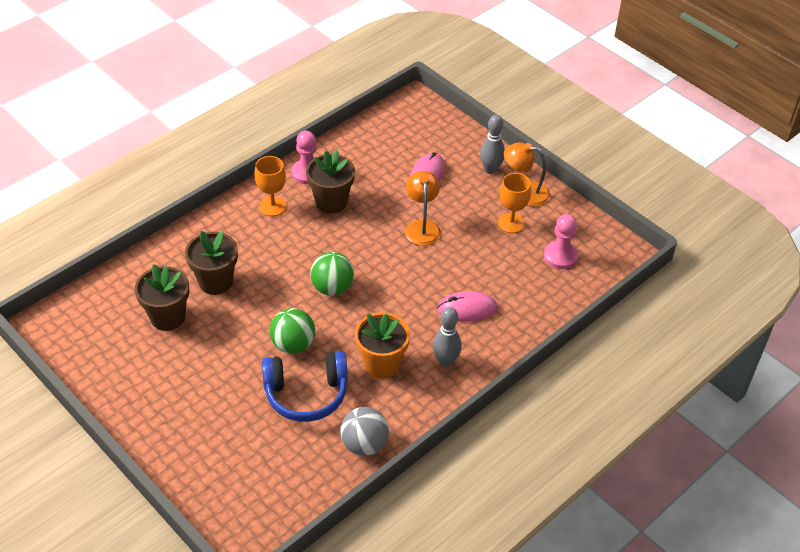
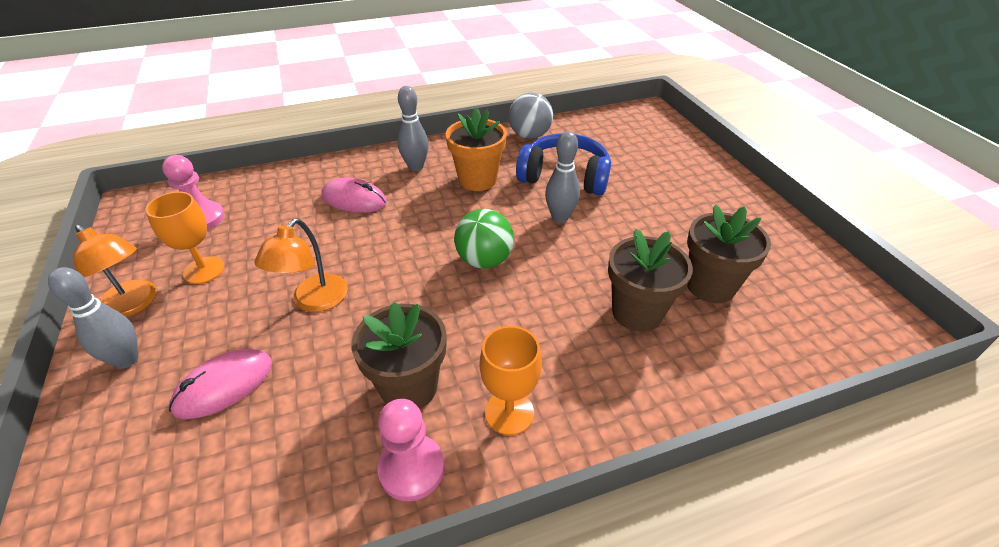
camera: 155 degrees left, 5 degrees down
green ball [270,308,315,354] -> grey bowling pin [545,131,580,223]

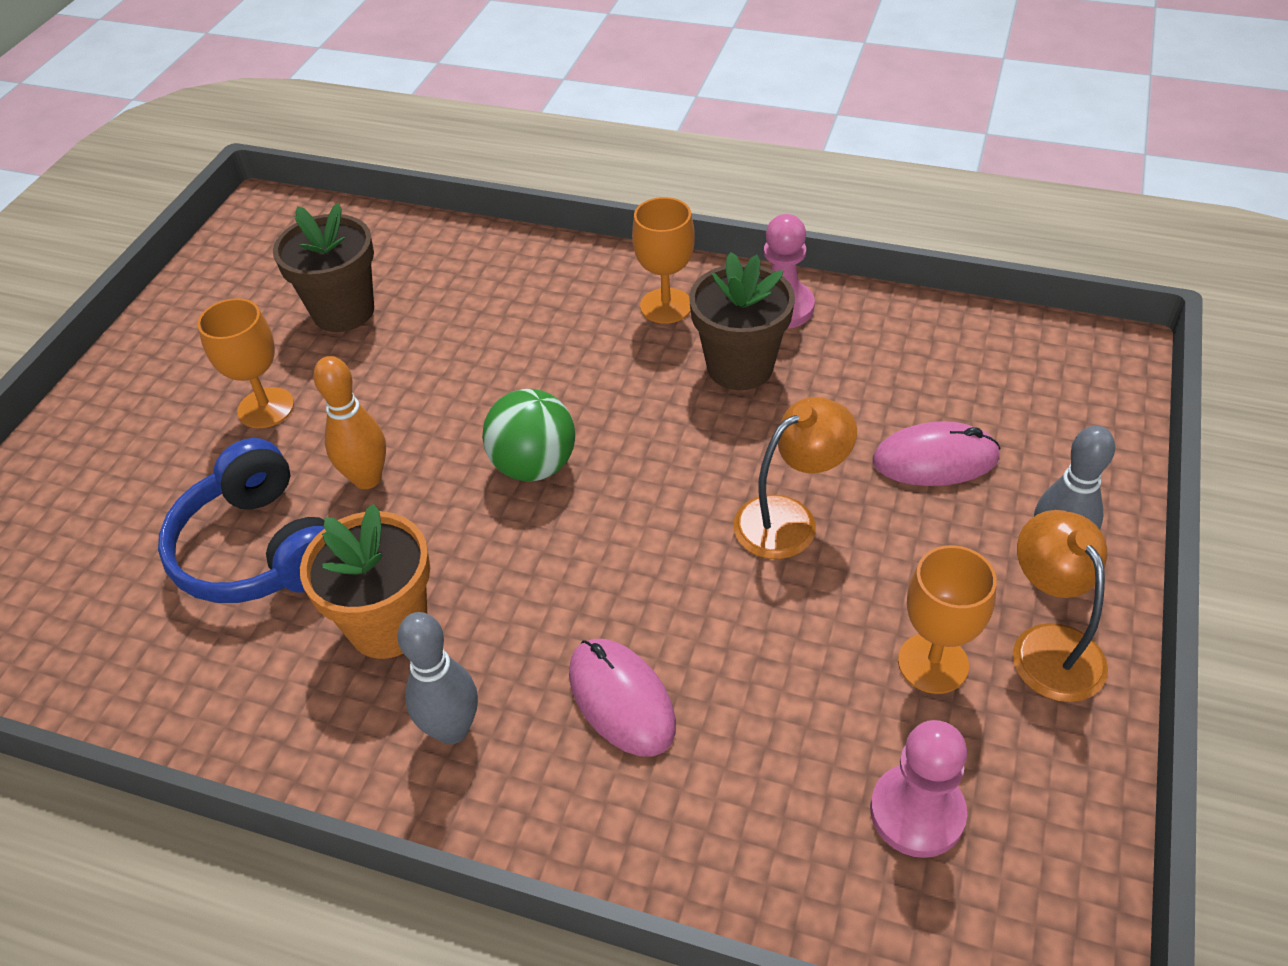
camera: 140 degrees left, 5 degrees up
grey ball [509,92,553,139] -> none
grey bowling pin [545,131,580,223] -> orange bowling pin [313,356,386,489]
brown flower pot [608,229,693,332] -> none
none -> orange goblet [198,298,294,428]

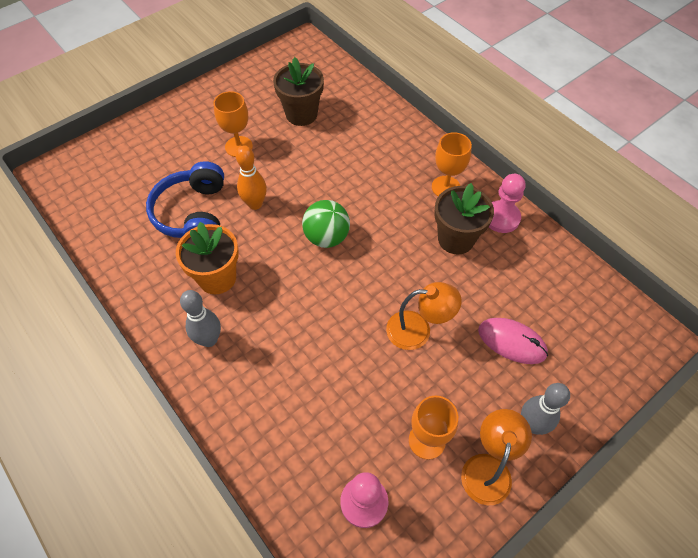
camera: 30 degrees right, 10 degrees up
pink mouse [569,639,676,757] -> none

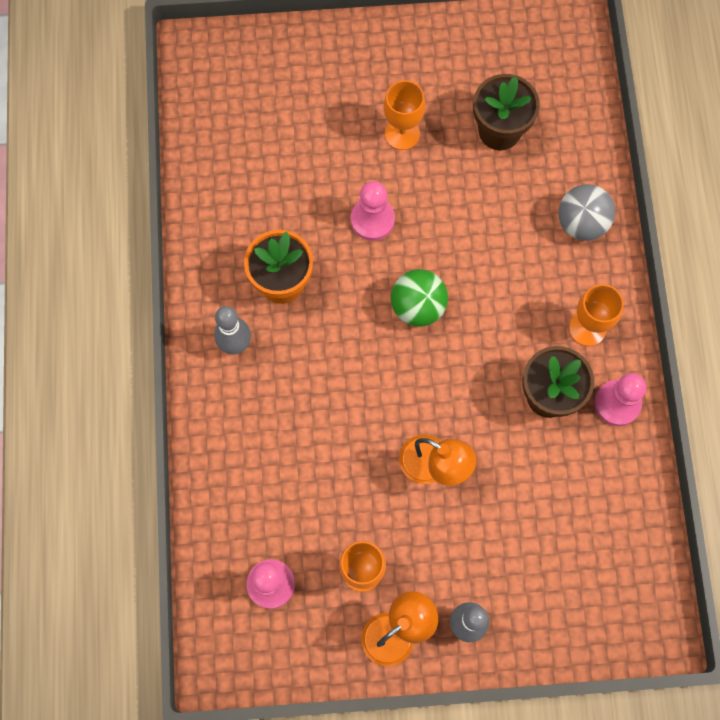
camera: 35 degrees right, 15 degrees up
blue headphones [146,161,224,238] -> none
orange bowling pin [236,145,267,210] -> pink pawn [351,181,395,241]
pink mouse [478,318,548,364] -> none
none -> grey ball [559,184,615,241]

